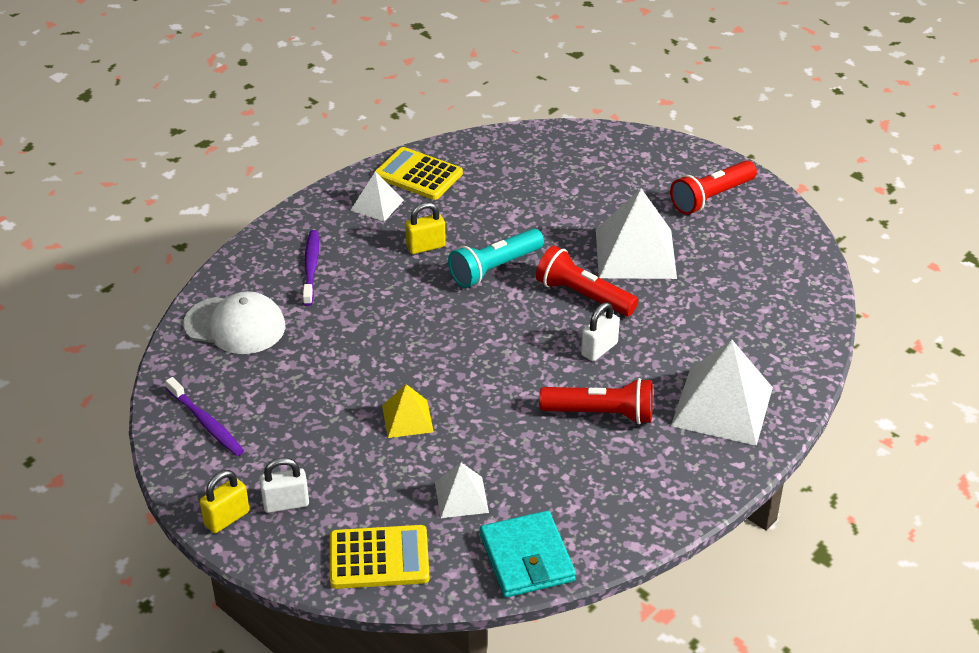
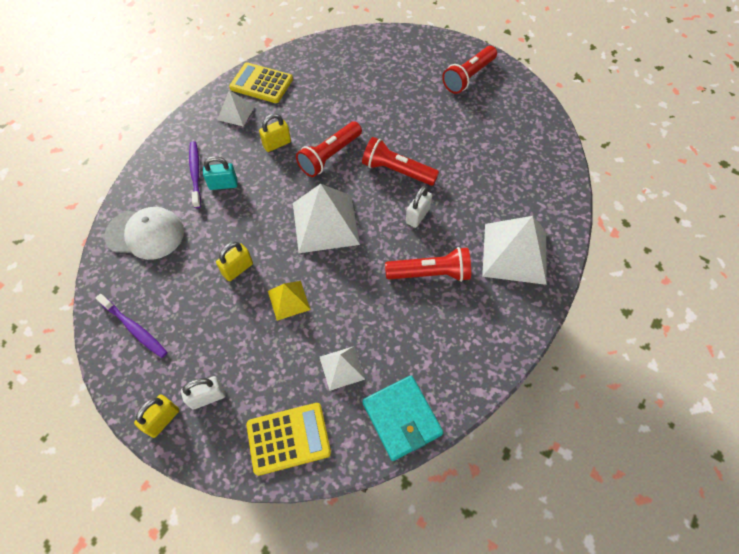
camera: 10 degrees left, 20 degrees up
turquoise flashlight [448,228,544,288] -> red flashlight [296,122,362,177]
white pyramid [596,189,677,279] -> white pyramid moved to [293,184,360,253]
none -> turquoise padlock [203,156,238,190]
none -> yellow padlock [216,242,253,281]

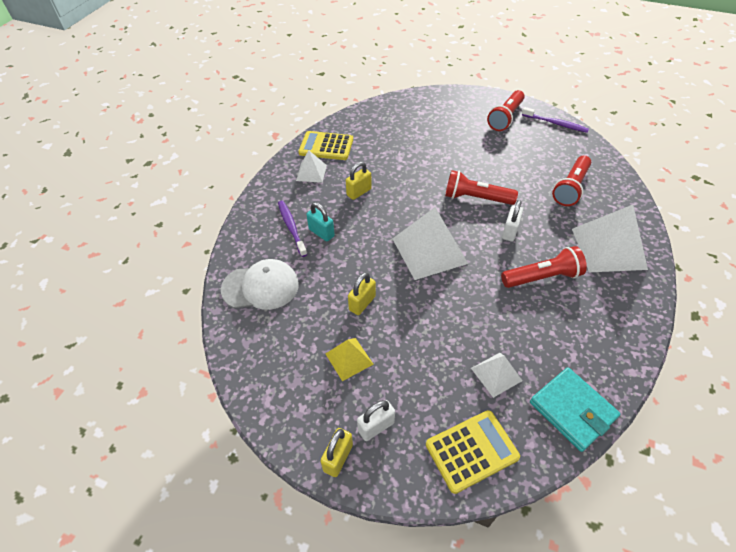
camera: 10 degrees left, 10 degrees down
purple toothbrush [96,294,167,358] -> purple toothbrush moved to [522,107,589,133]
turquoise padlock [203,156,238,190] -> turquoise padlock turned 60 degrees clockwise [307,202,335,242]
yellow pyramid [268,281,311,321] -> yellow pyramid moved to [326,338,374,381]
red flashlight [296,122,362,177] -> red flashlight moved to [552,155,591,206]

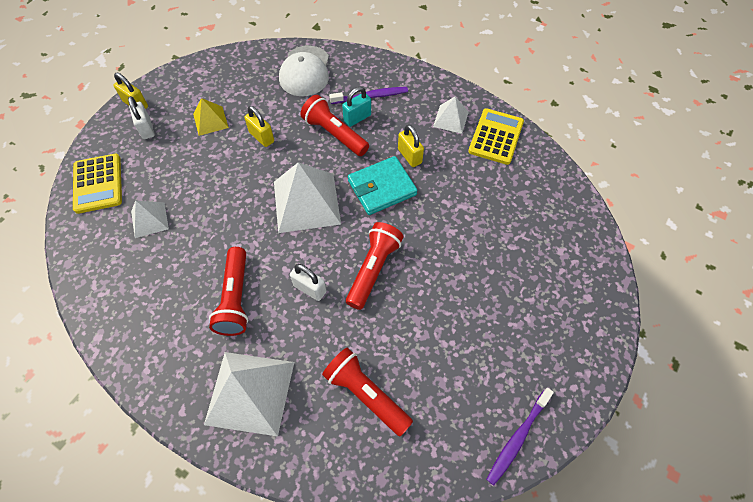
camera: 100 degrees right, 10 degrees up
red flashlight [487,90,525,131] -> red flashlight moved to [300,95,369,156]
turquoise wallet [530,367,620,452] -> turquoise wallet moved to [348,156,418,215]

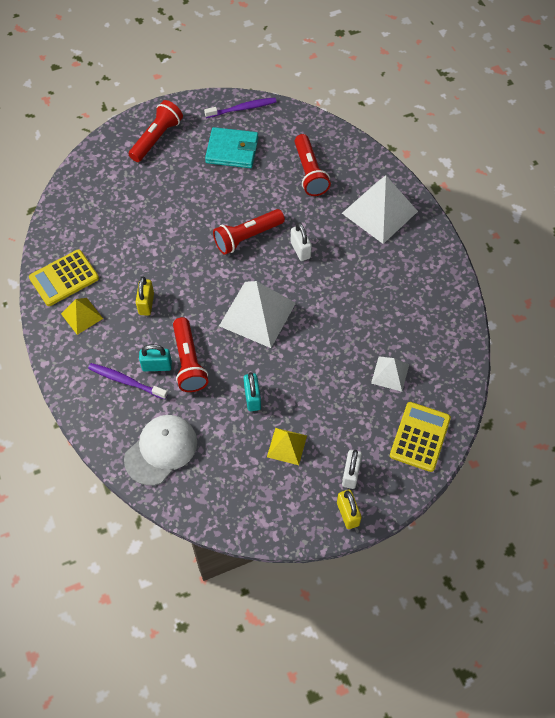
camera: 145 degrees left, 0 degrees up
red flashlight [209,247,248,336] -> red flashlight moved to [129,100,183,162]
yellow padlock [244,106,274,147] -> turquoise padlock [244,372,261,411]
turquoise wallet [348,156,418,215] -> turquoise wallet moved to [205,127,258,168]
white pyramid [433,97,469,134] -> yellow pyramid [61,298,103,335]

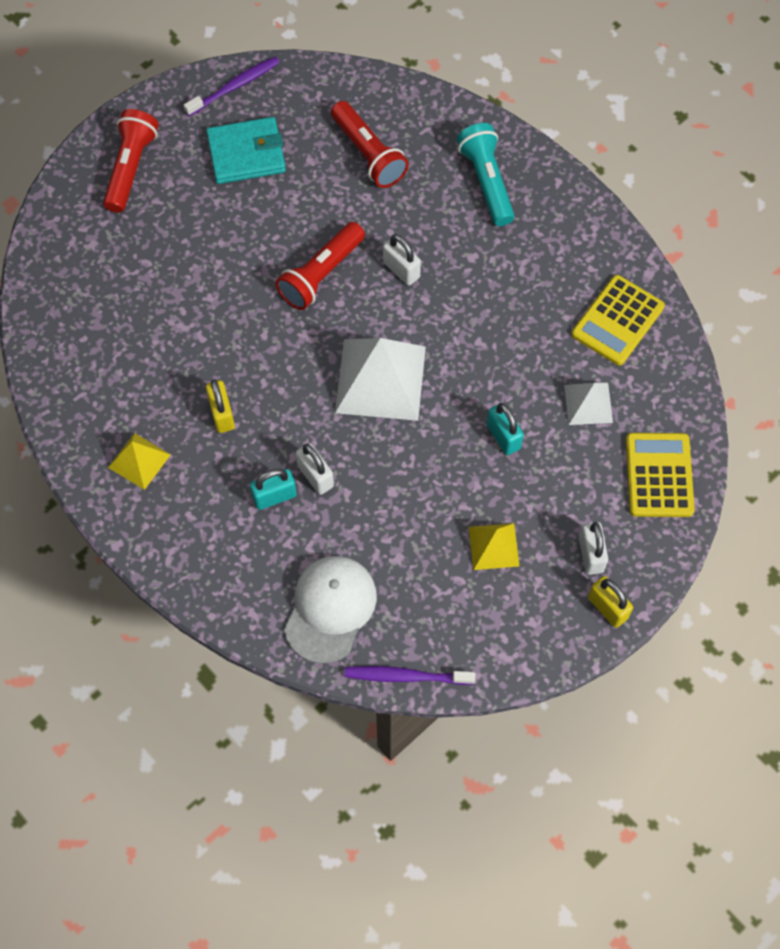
camera: 20 degrees left, 5 degrees up
yellow calculator [29,249,99,306] -> yellow calculator moved to [571,275,665,366]
purple toothbrush [88,363,168,399] -> purple toothbrush moved to [345,666,475,685]
red flashlight [173,317,208,392] -> white padlock [296,443,334,495]
turquoise padlock [244,372,261,411] -> turquoise padlock moved to [487,403,524,455]
white pyramid [342,175,418,244] -> turquoise flashlight [457,123,515,226]

